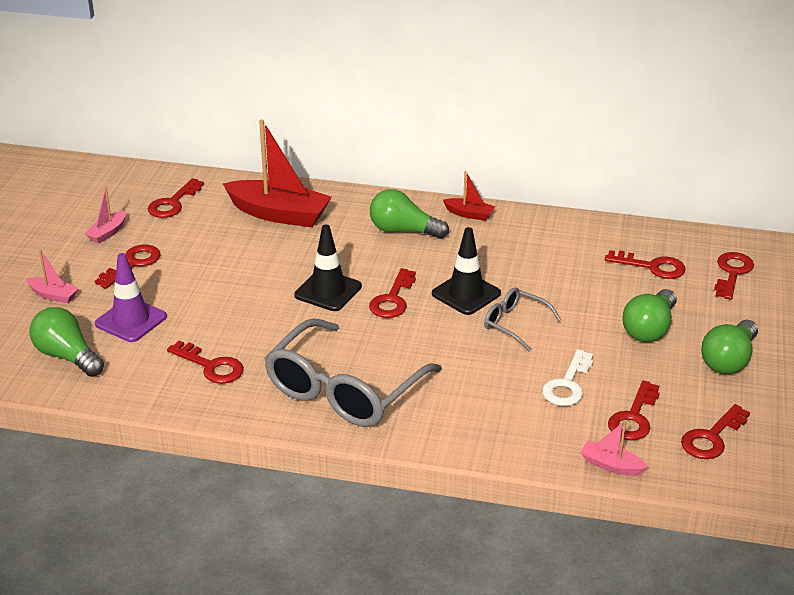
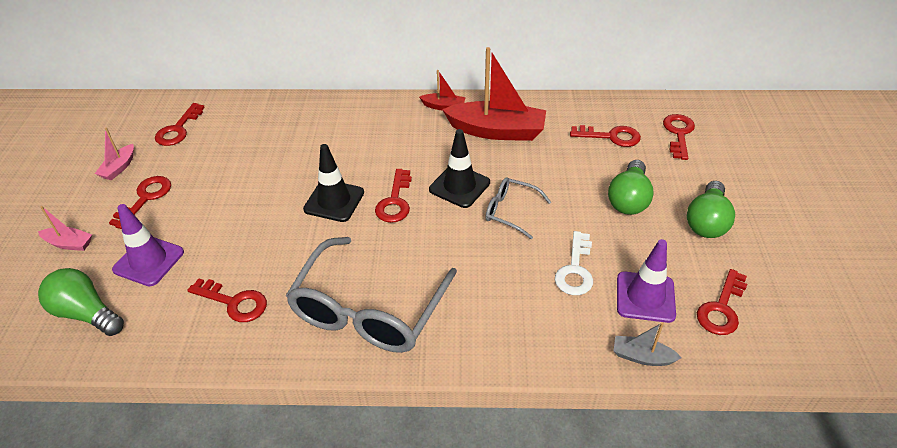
camera: 10 degrees left, 10 degrees up
red boat [223,119,332,227] -> red boat moved to [442,47,546,141]
green light bulb [370,189,449,239] -> none
pink boat [580,420,648,476] -> grey boat [614,322,682,366]
red key [608,380,660,440] -> purple traffic cone [617,239,676,323]

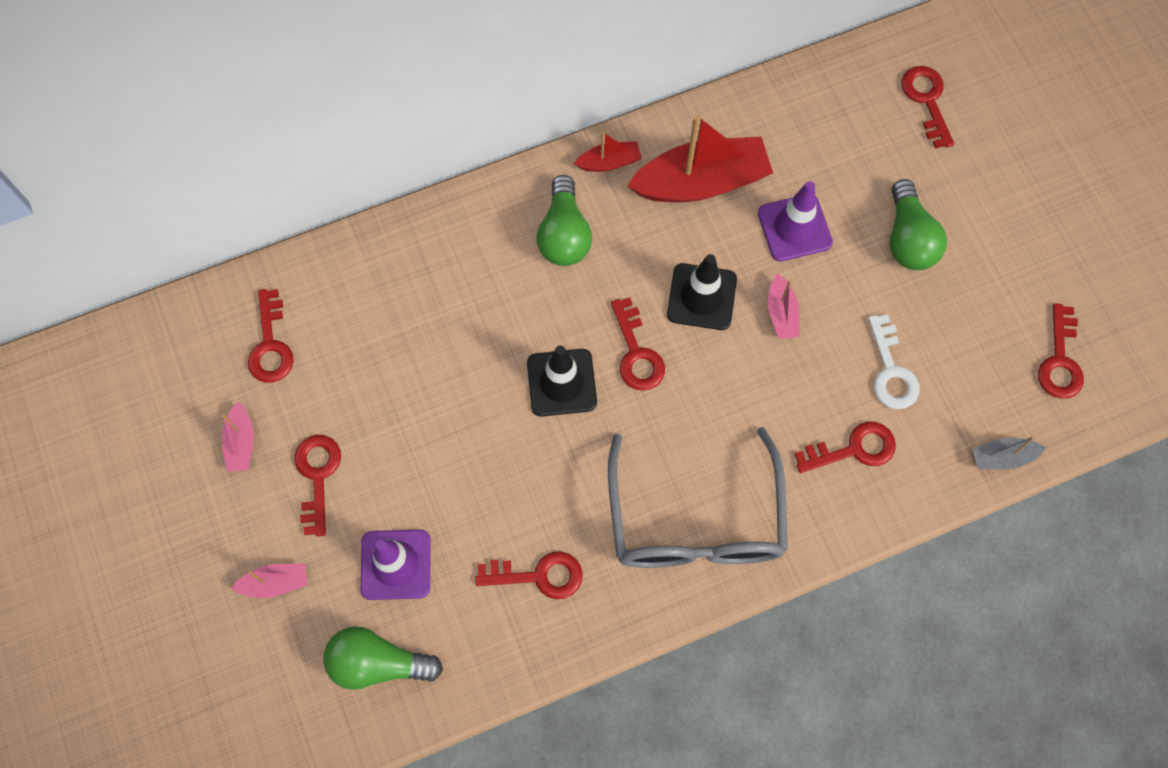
camera: 25 degrees left, 25 degrees up
grey glasses [485,177,551,239] -> pink boat [768,273,800,339]
red key [570,125,641,147] -> red key moved to [795,422,896,473]
purple traffic cone [617,239,676,323] -> purple traffic cone moved to [758,181,833,262]
green light bulb [687,181,735,238] -> green light bulb moved to [536,175,592,266]

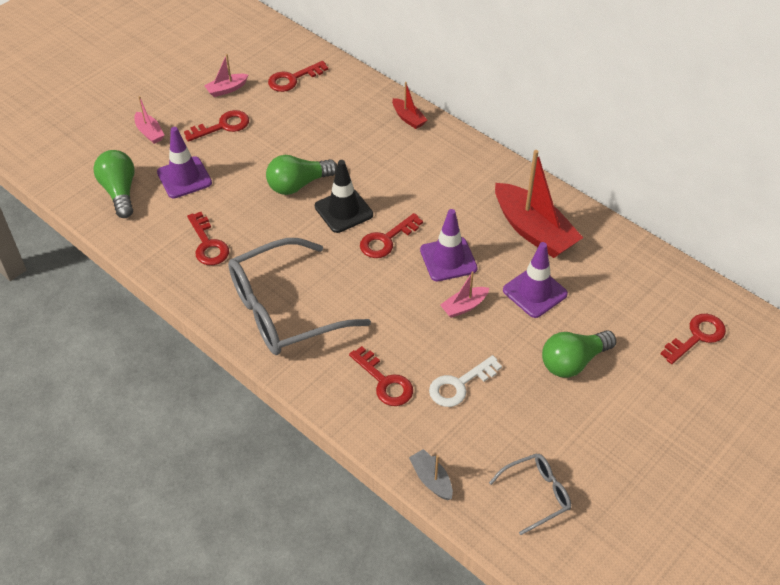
camera: 65 degrees right, 20 degrees down
green light bulb [536,175,592,266] -> green light bulb moved to [266,155,337,195]
red boat [574,132,642,172] -> red boat moved to [392,82,427,129]
black traffic cone [667,254,737,330] -> purple traffic cone [420,209,478,282]
red key [1038,303,1084,399] -> grey glasses [489,453,571,535]

